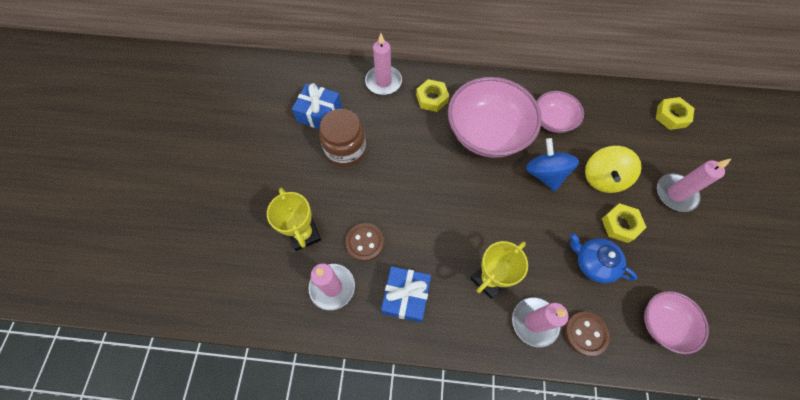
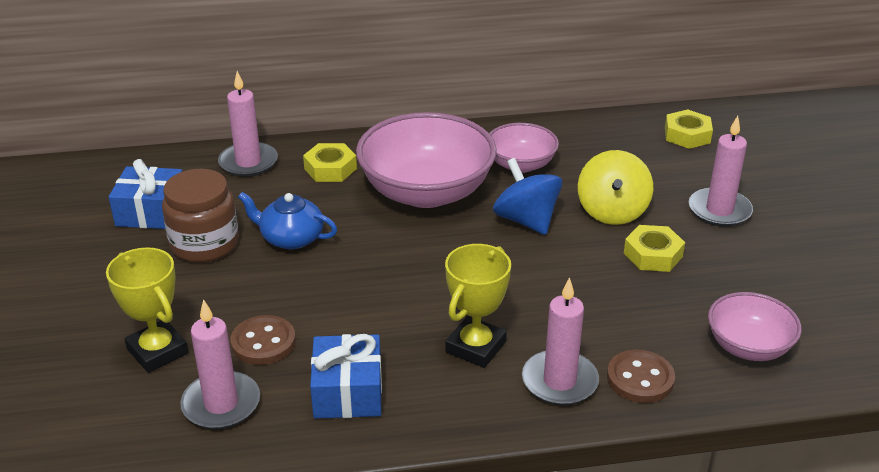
camera: 15 degrees left, 30 degrees down
blue teapot [570,233,637,283] -> blue teapot moved to [238,192,337,249]

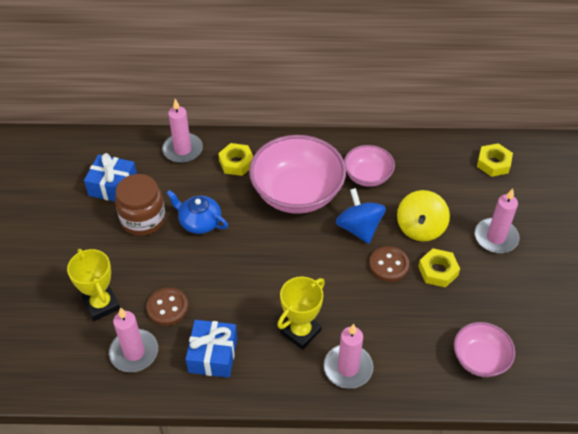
camera: 10 degrees right, 15 degrees up
brown button [607,350,675,403] -> brown button moved to [369,246,409,282]

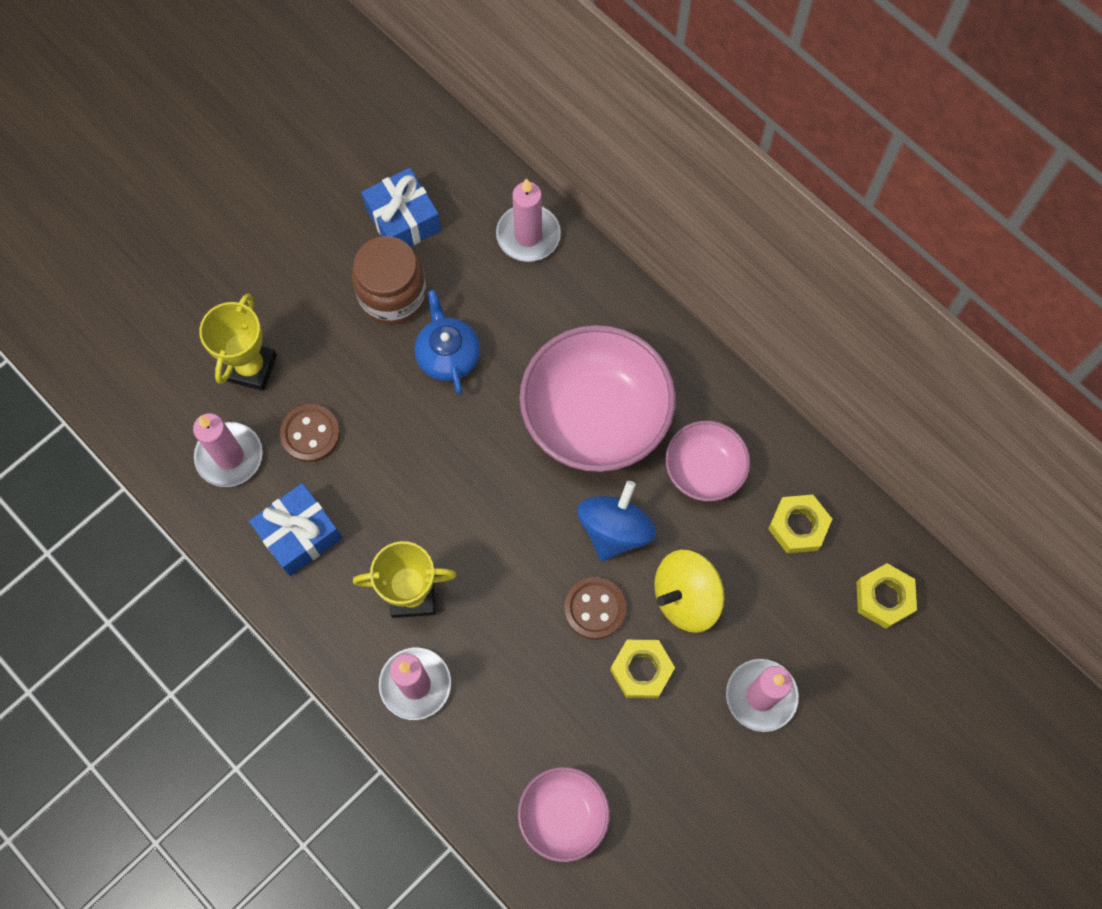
camera: 45 degrees right, 20 degrees up
yellow nut [218,143,253,176] -> yellow nut moved to [768,495,832,553]

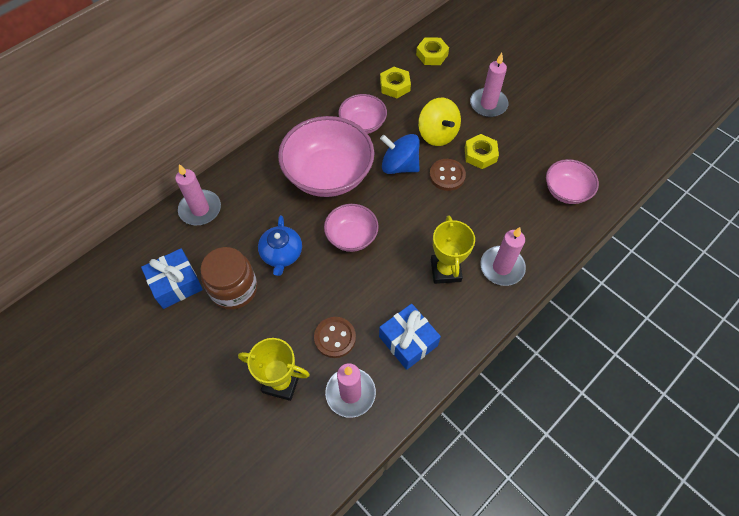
camera: 90 degrees left, 10 degrees down
blue teapot [414,290,480,395] -> blue teapot turned 75 degrees counterclockwise [258,215,302,276]
none -> pink bowl [324,204,379,252]

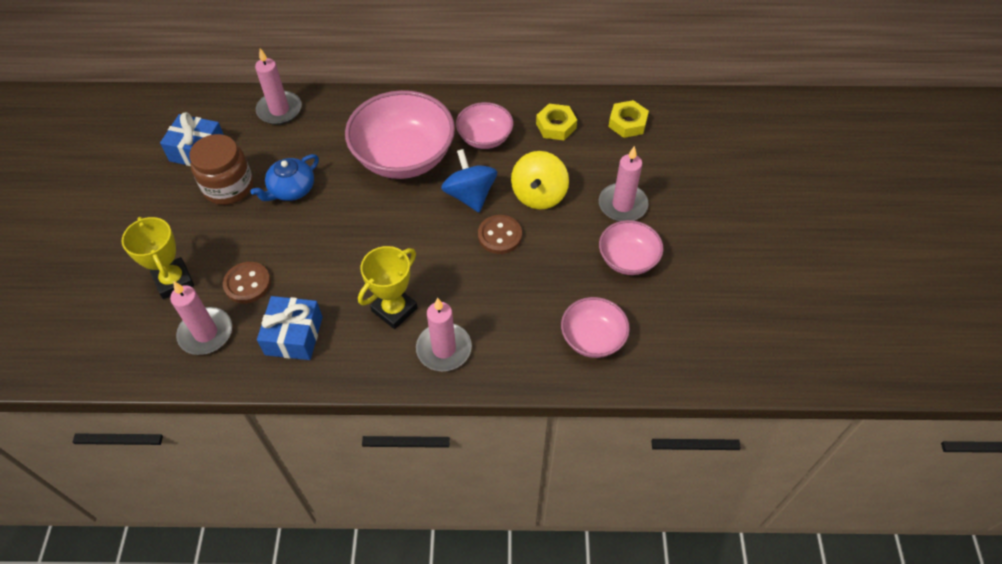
camera: 45 degrees right, 5 degrees down
pink bowl [324,204,379,252] -> pink bowl moved to [599,220,664,275]
yellow nut [465,134,499,169] -> none

